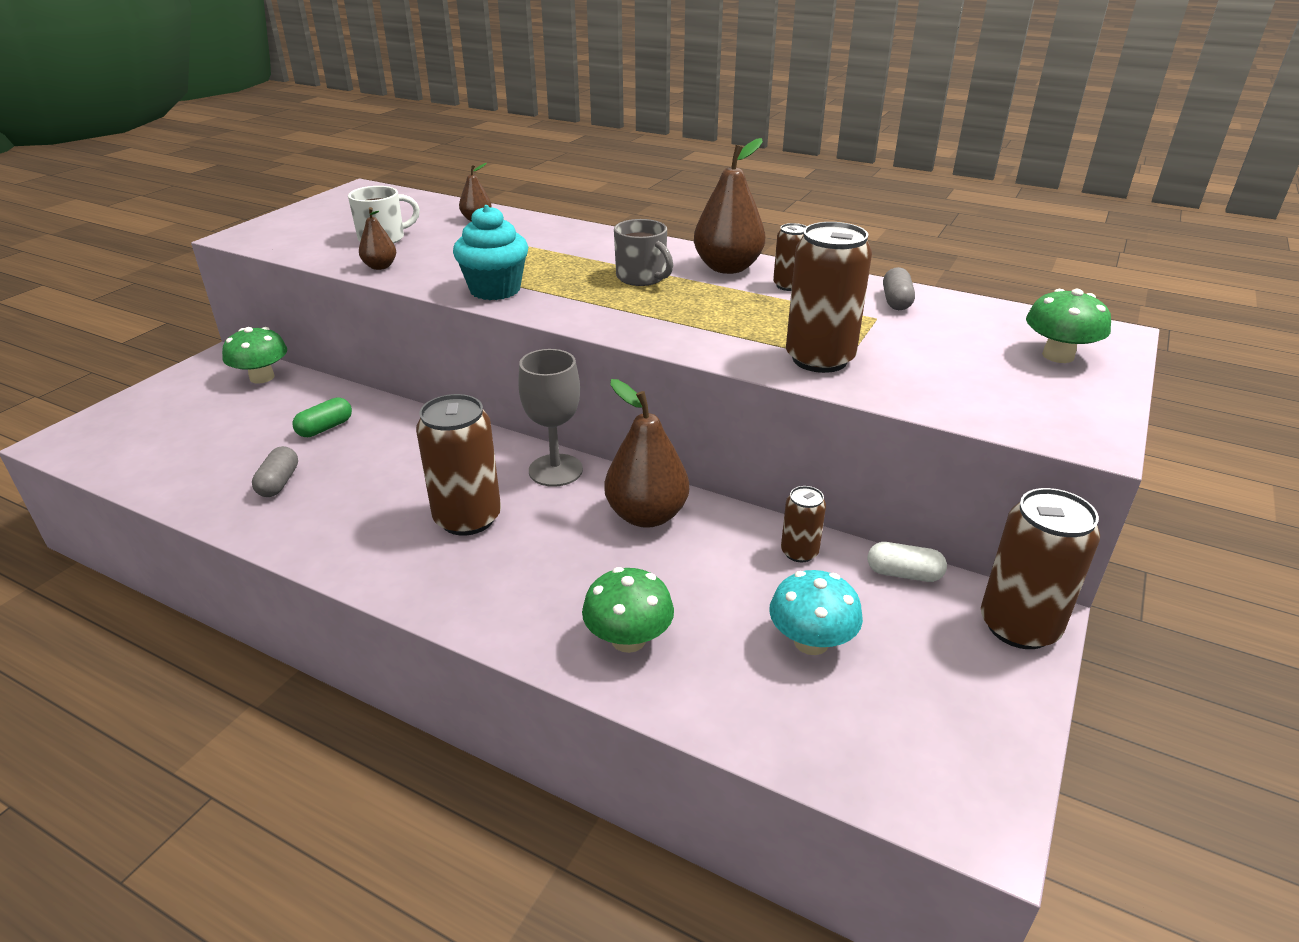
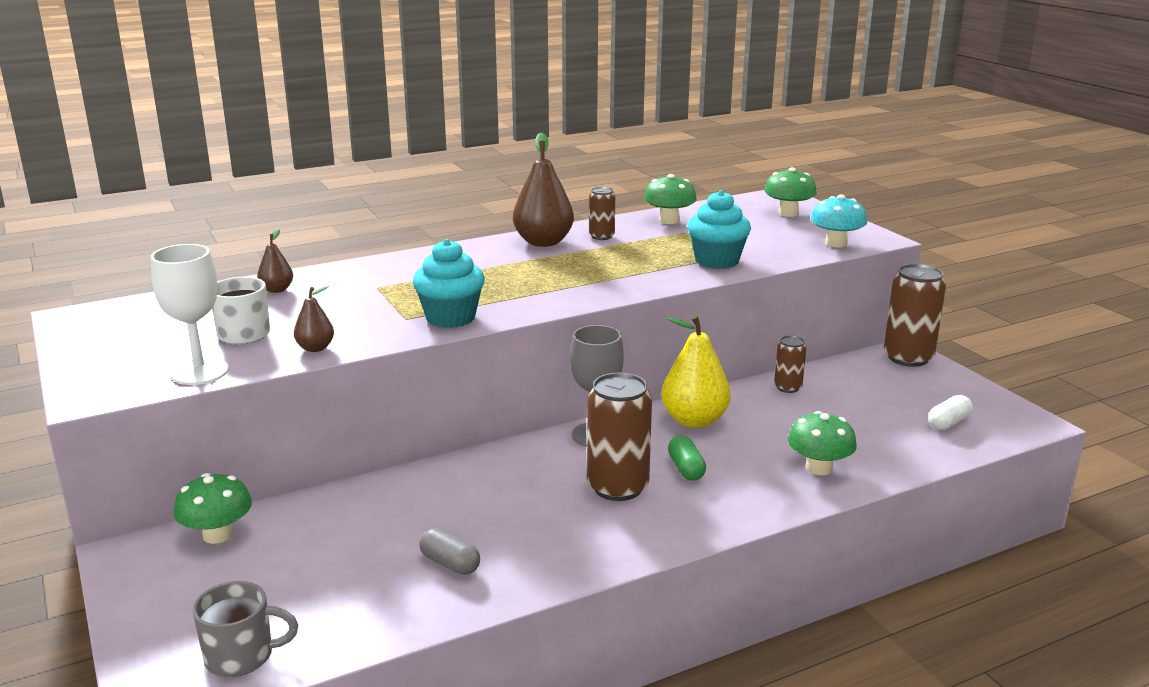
camera: 55 degrees left, 10 degrees down
green capsule [292,397,352,437] -> green capsule moved to [668,436,706,481]
brown pear [604,379,689,528] -> yellow pear [661,315,731,428]
grey mug [614,219,673,286] -> grey mug moved to [192,581,298,677]
turquoise mushroom [769,570,863,655] -> turquoise mushroom moved to [810,194,867,247]
brown can [786,222,872,373] -> turquoise cupcake [687,190,751,269]
white capsule [868,542,947,582] -> white capsule moved to [928,395,973,430]
grey capsule [883,267,915,310] -> green mushroom [644,174,697,224]
none -> white goblet [151,244,229,385]

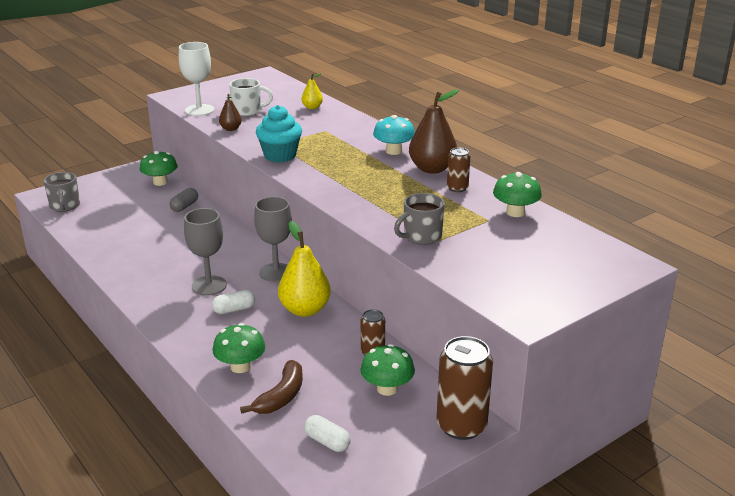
camera: 80 degrees right, 5 degrees up
brown pear [257,228,293,293] -> yellow pear [302,73,323,109]
grey capsule [420,528,480,575] -> grey capsule moved to [169,188,198,212]
brown can [587,373,652,501] -> grey goblet [184,208,227,295]
green capsule [668,436,706,481] -> white capsule [212,290,255,314]
turquoise cupcake [687,190,751,269] -> grey mug [394,193,445,245]
green mushroom [764,167,817,217] -> green mushroom moved to [360,344,415,396]
turquoise mushroom [810,194,867,247] -> turquoise mushroom moved to [373,115,415,155]
none -> brown banana [240,360,303,414]

